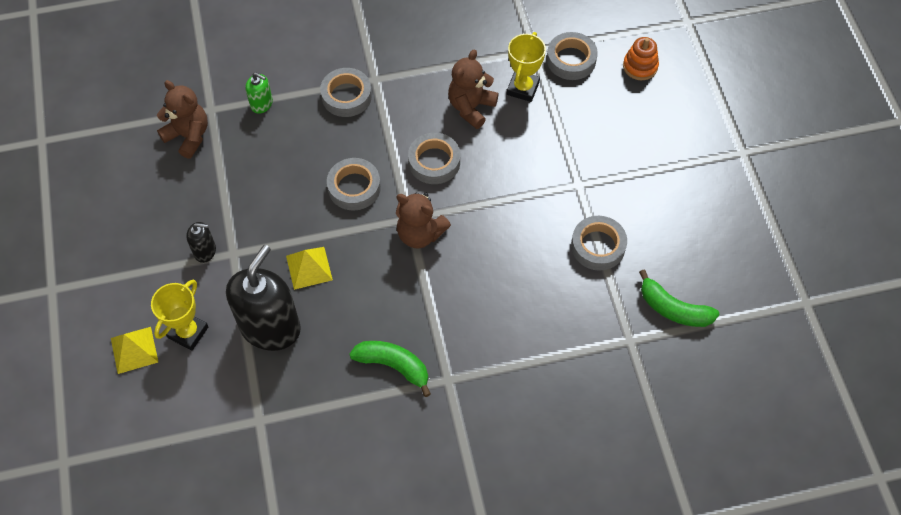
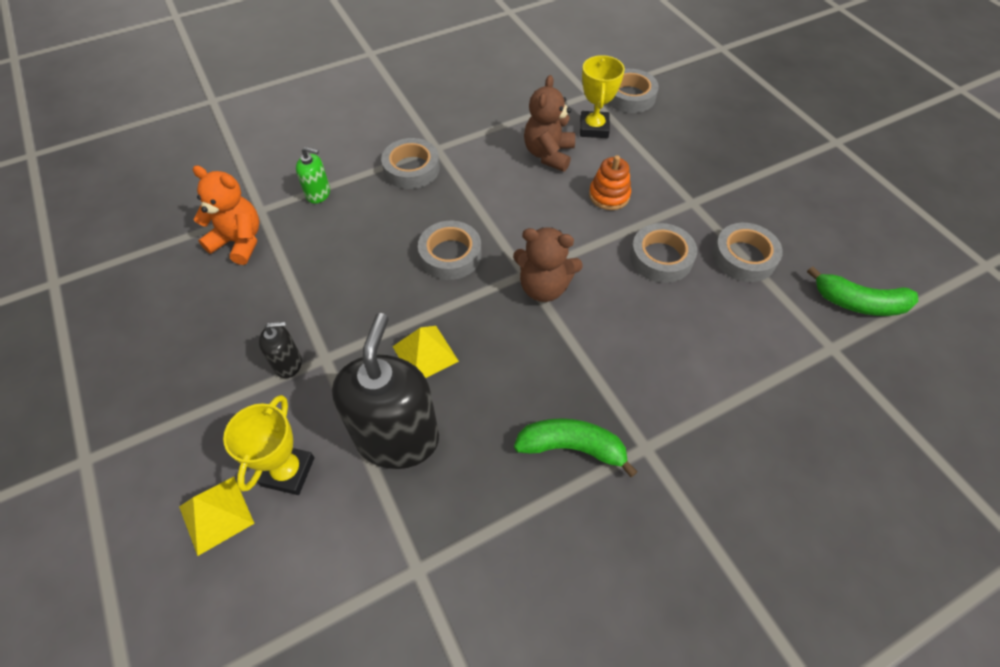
camera: 15 degrees left, 5 degrees down
brown teddy bear [157,80,208,159] -> orange teddy bear [193,165,260,265]
grey tape [408,133,460,184] -> grey tape moved to [630,223,697,283]
orange stacking toy [623,37,659,80] -> orange stacking toy moved to [589,155,631,210]

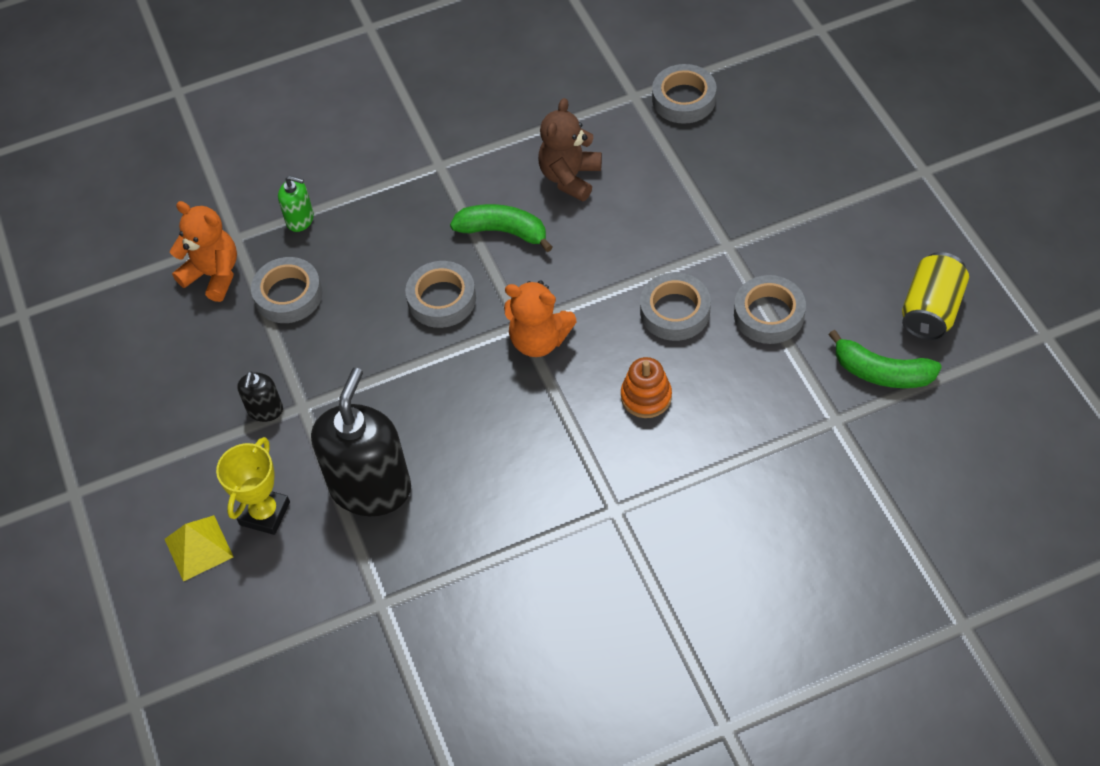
camera: 10 degrees right, 0 degrees up
black soap dispenser [259,322,302,378] -> black soap dispenser turned 105 degrees clockwise [237,371,283,422]
grey tape [381,138,440,189] -> grey tape moved to [251,257,323,323]
yellow pyramid [392,326,459,378] -> none
brown teddy bear [513,227,583,302] -> orange teddy bear [504,280,577,357]
green banana [514,418,638,477] -> green banana moved to [450,204,553,252]
yellow trophy [580,55,625,138] -> none
orange stacking toy [589,155,631,210] -> orange stacking toy moved to [621,357,672,418]
none -> yellow can [902,252,969,341]

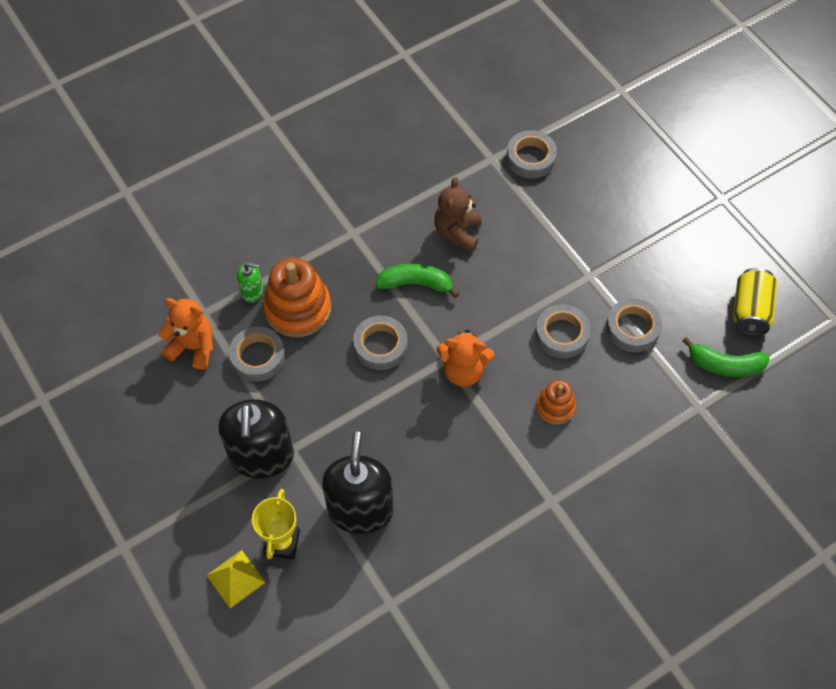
camera: 15 degrees left, 5 degrees up
black soap dispenser [237,371,283,422] -> black soap dispenser [218,399,294,479], size x2.20
none -> orange stacking toy [263,258,331,337]

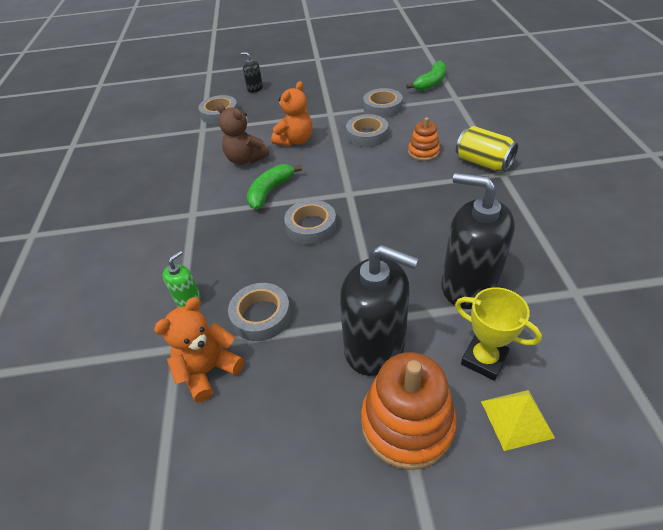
camera: 60 degrees left, 15 degrees down
orange stacking toy [263,258,331,337] -> orange stacking toy moved to [361,352,457,470]
orange teddy bear [437,330,495,387] -> orange teddy bear moved to [271,81,313,146]
yellow can [733,268,777,336] -> yellow can moved to [456,126,518,171]
none -> black soap dispenser [241,52,263,93]

